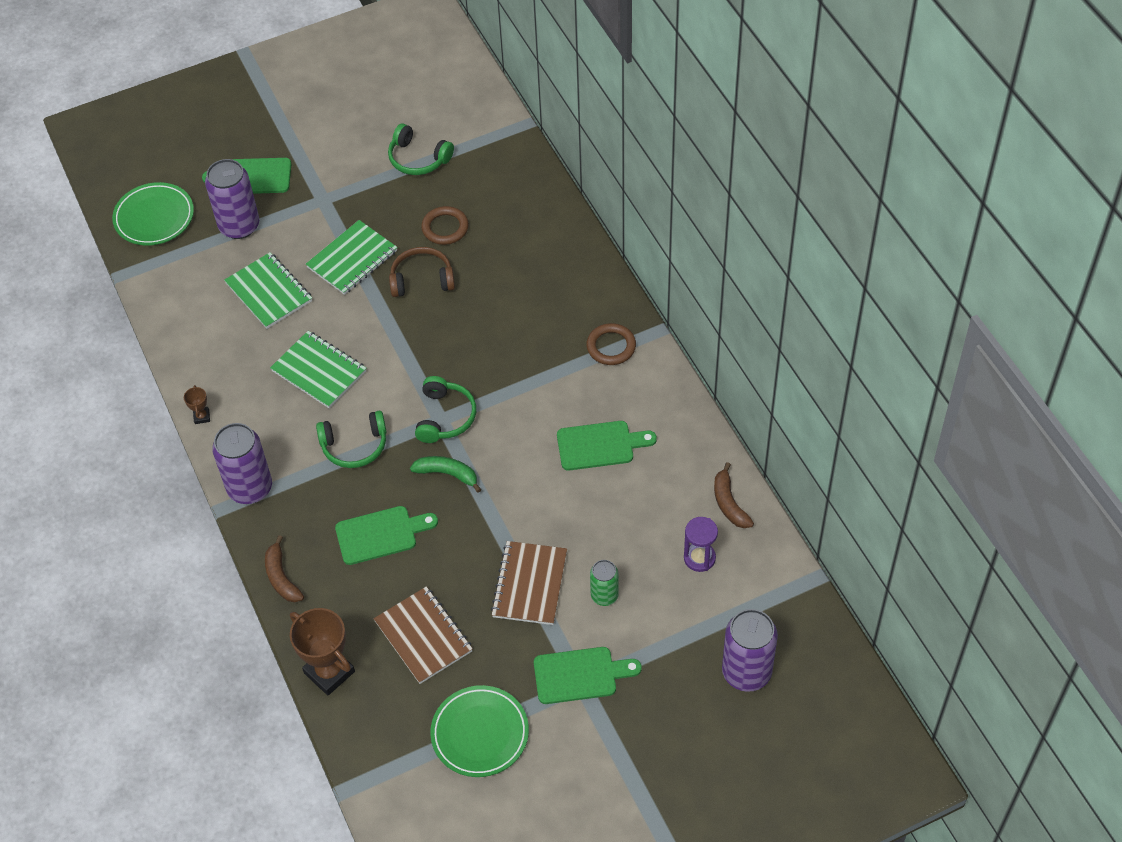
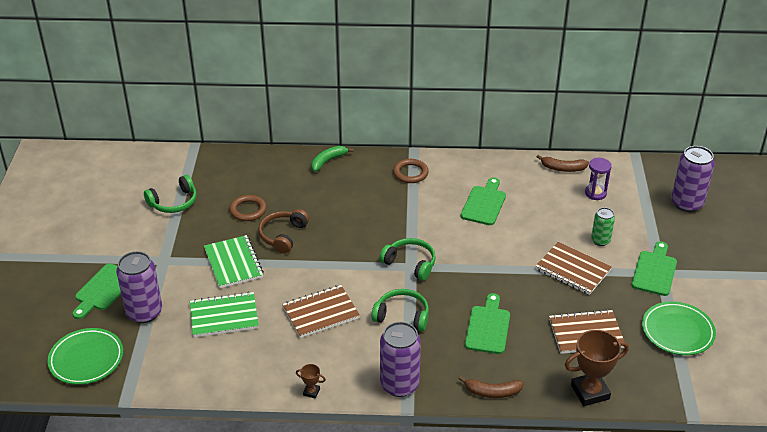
camera: 65 degrees left, 15 degrees down
green notebook [270,331,366,408] -> brown notebook [282,285,360,338]
green headphones [316,411,387,468] -> green headphones turned 90 degrees counterclockwise [371,289,429,331]
green banana [410,456,481,493] -> green banana moved to [311,146,354,172]

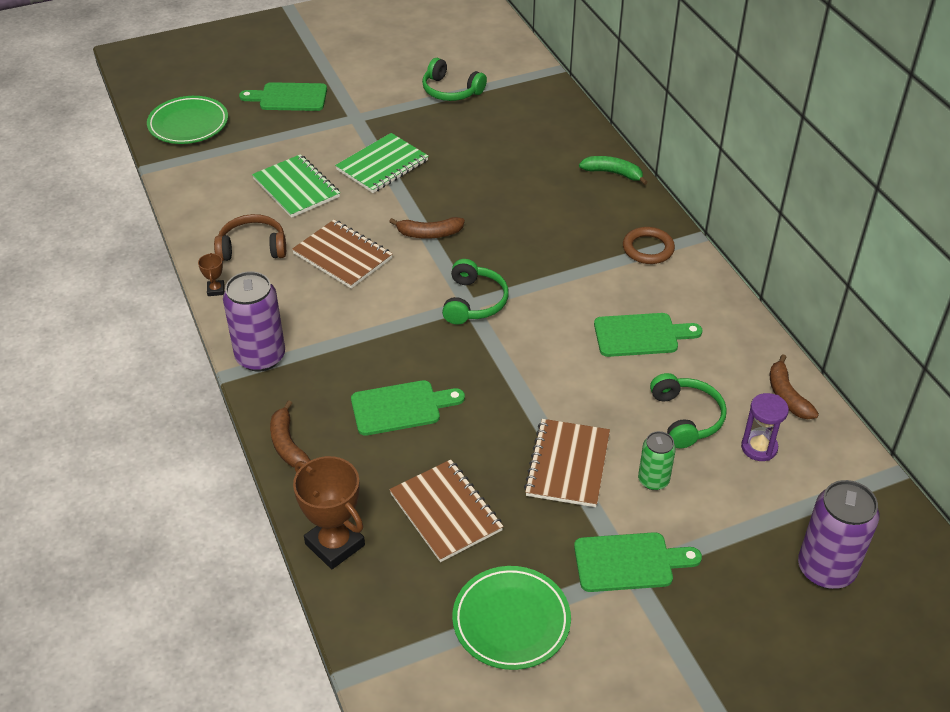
camera: 65 degrees right, 5 degrees up
purple can [116,251,162,323] -> none
brown ring [229,195,266,221] -> none
brown headphones [259,209,309,254] -> brown headphones moved to [214,214,286,261]
green headphones [371,289,429,331] -> green headphones moved to [650,373,727,448]
none -> brown banana [389,217,465,239]

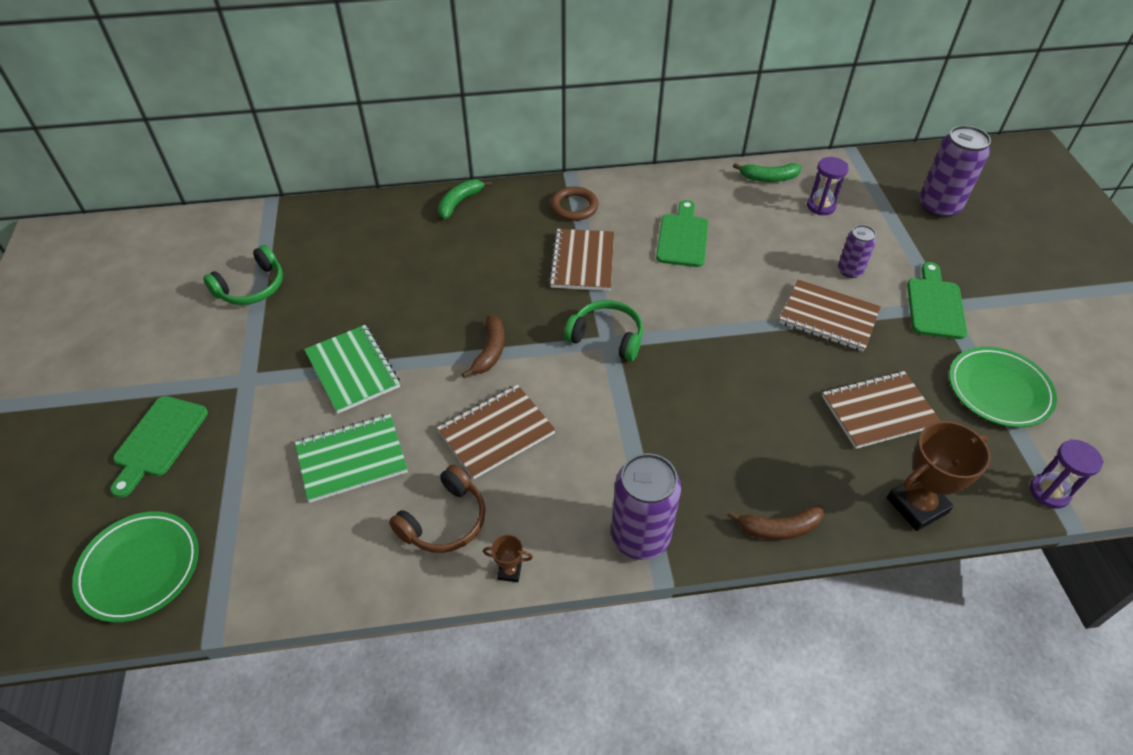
camera: 75 degrees left, 5 degrees up
brown headphones [214,214,286,261] -> brown headphones turned 150 degrees counterclockwise [389,465,485,553]
green cutting board [351,380,465,436] -> none
green can [638,431,676,490] -> purple can [838,225,877,278]
green headphones [650,373,727,448] -> none
brown banana [770,354,819,420] -> green banana [733,163,801,182]
none -> brown notebook [548,229,614,291]
none -> purple hourglass [1030,439,1104,509]

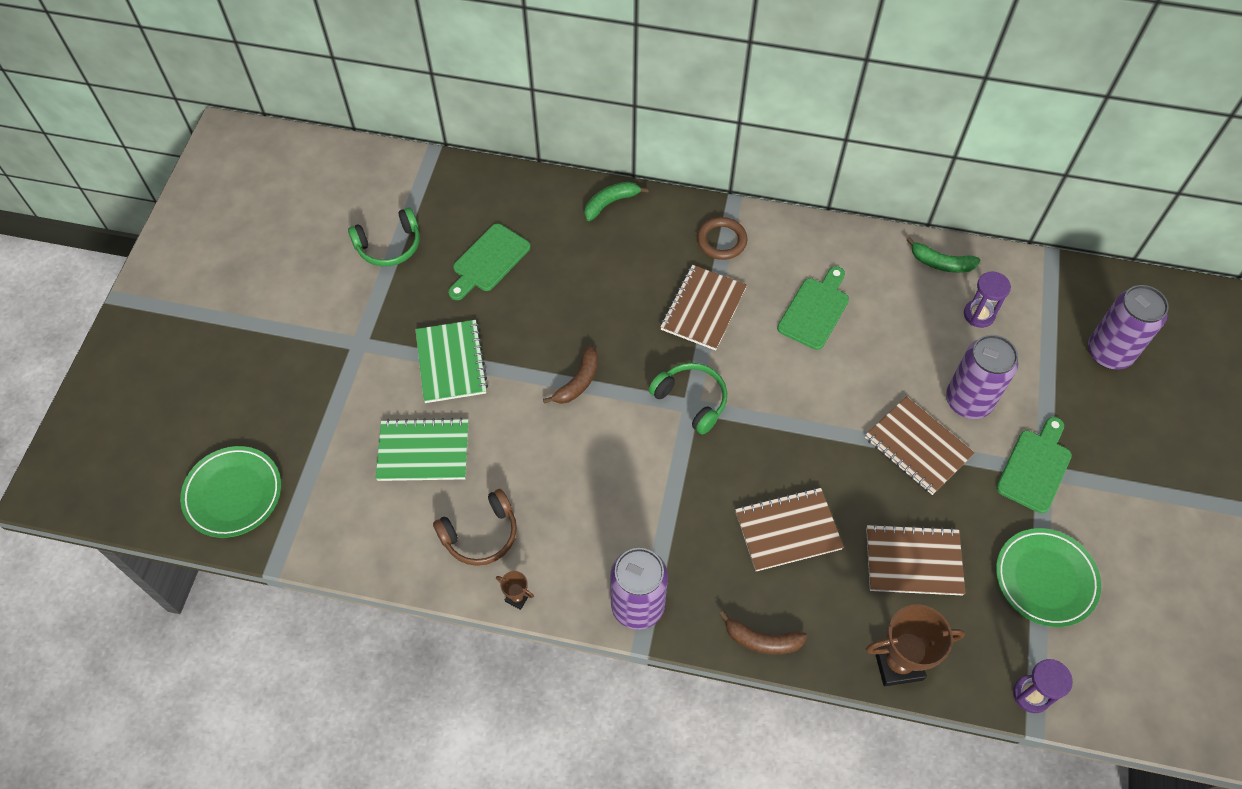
camera: 20 degrees right, 10 degrees up
green cutting board [110,396,208,498] -> green cutting board moved to [448,224,530,300]
brown notebook [437,384,556,479] -> brown notebook moved to [735,488,844,571]
purple can [838,225,877,278] -> purple can [946,335,1018,419], size x1.75

